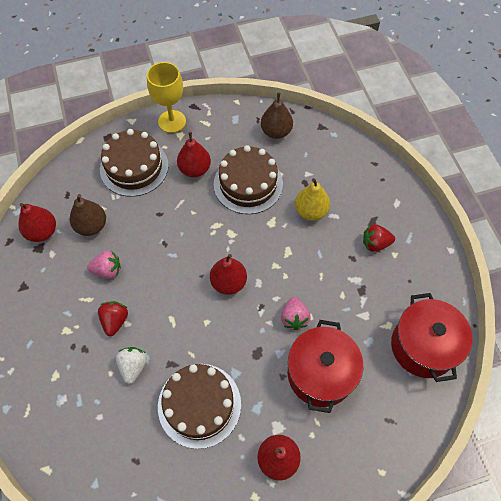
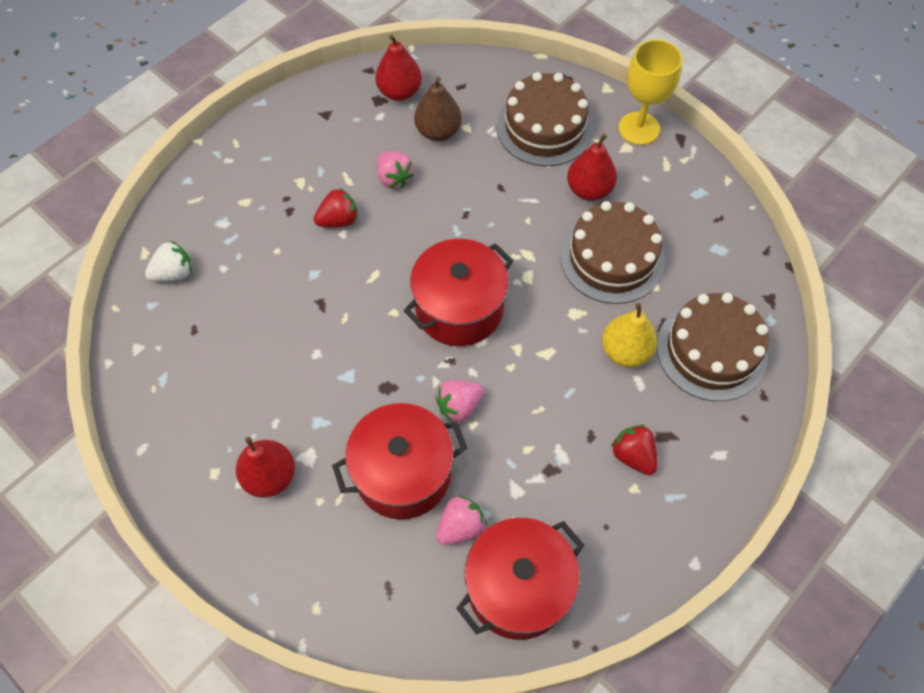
camera: 60 degrees right, 0 degrees up
white strawberry [116,347,147,384] -> white strawberry moved to [145,241,191,281]
brown cake [158,364,241,449] -> brown cake moved to [657,293,769,401]
red pear [210,254,247,295] -> red pot [404,239,513,346]
brown pear [261,92,293,139] -> none
none -> pink strawberry [436,495,487,545]

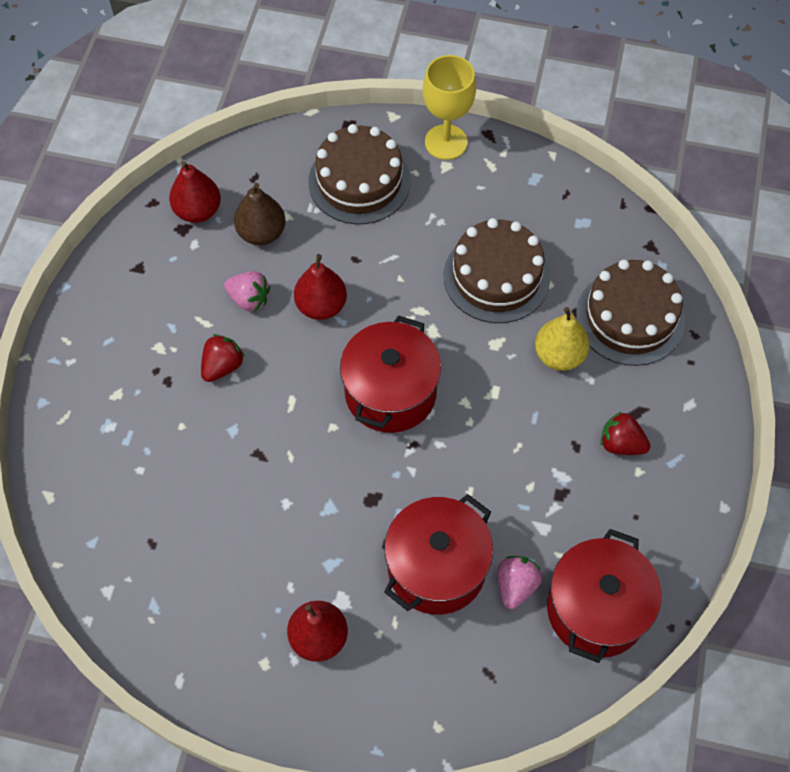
camera: 30 degrees left, 0 degrees up
white strawberry [145,241,191,281] -> none
pink strawberry [435,380,484,422] -> none
red pear [567,134,617,201] -> red pear moved to [294,254,347,320]

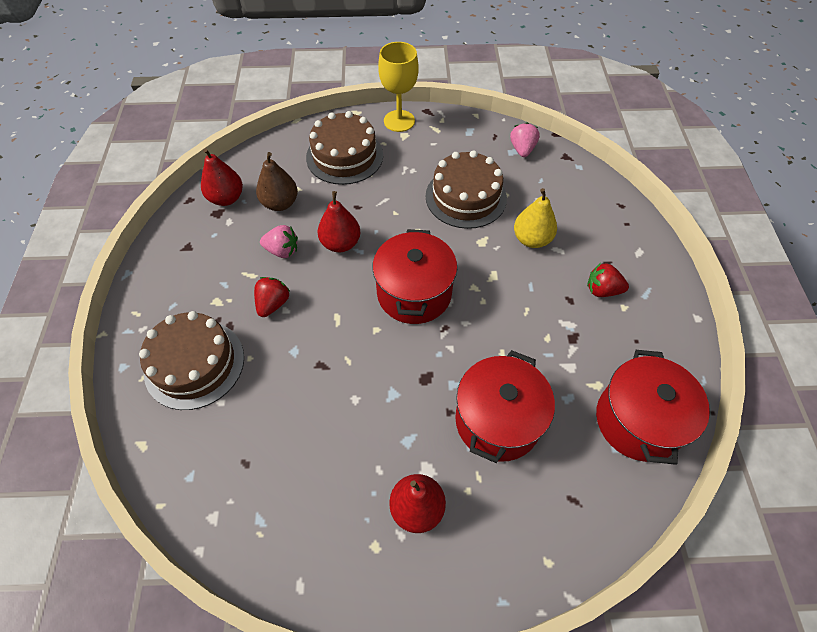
camera: 15 degrees left, 5 degrees down
pink strawberry [498,556,542,609] -> pink strawberry moved to [510,122,540,157]
brown cake [576,259,685,366] -> brown cake moved to [139,311,244,410]

